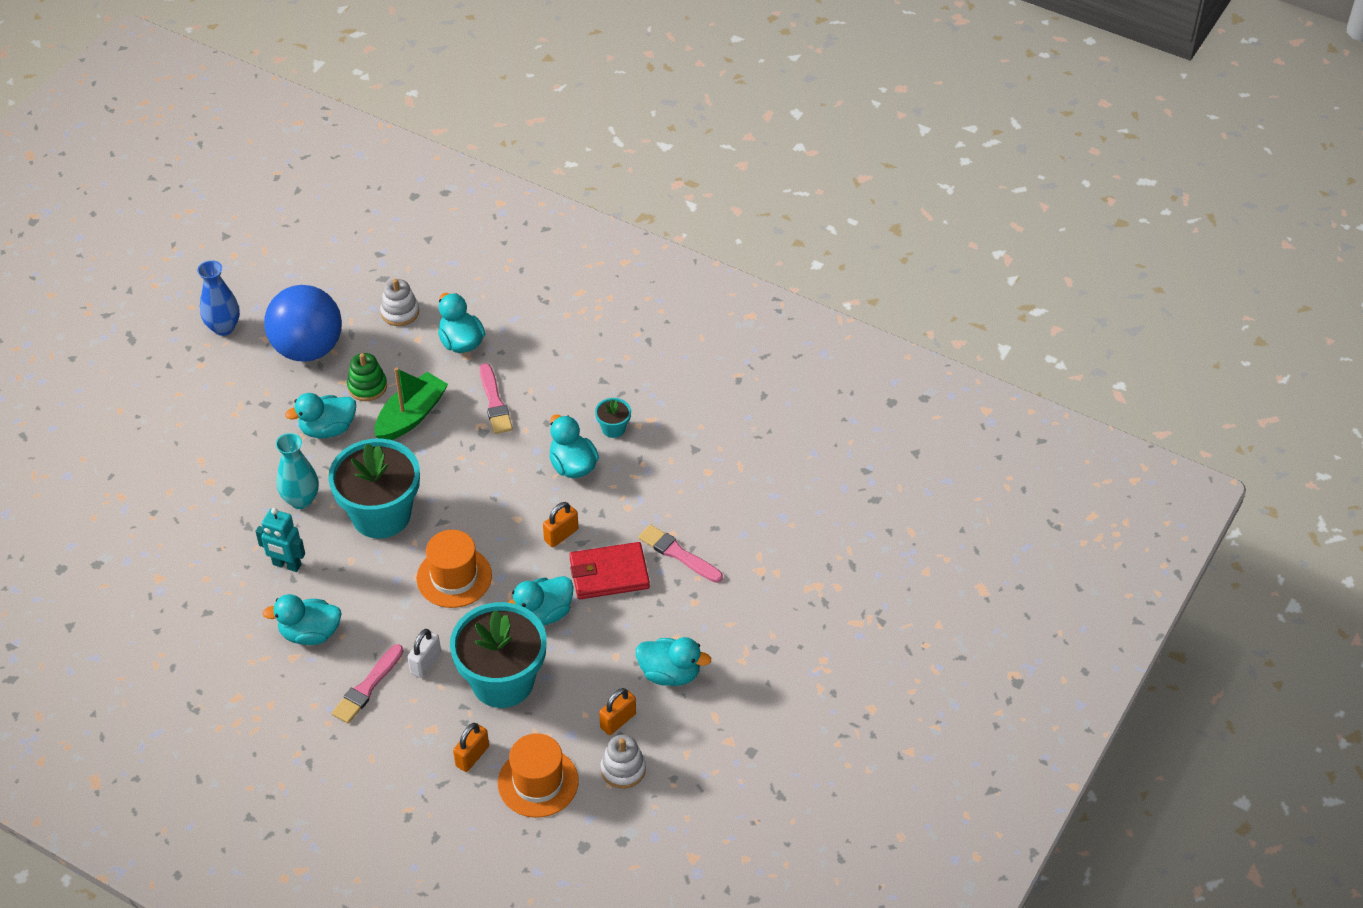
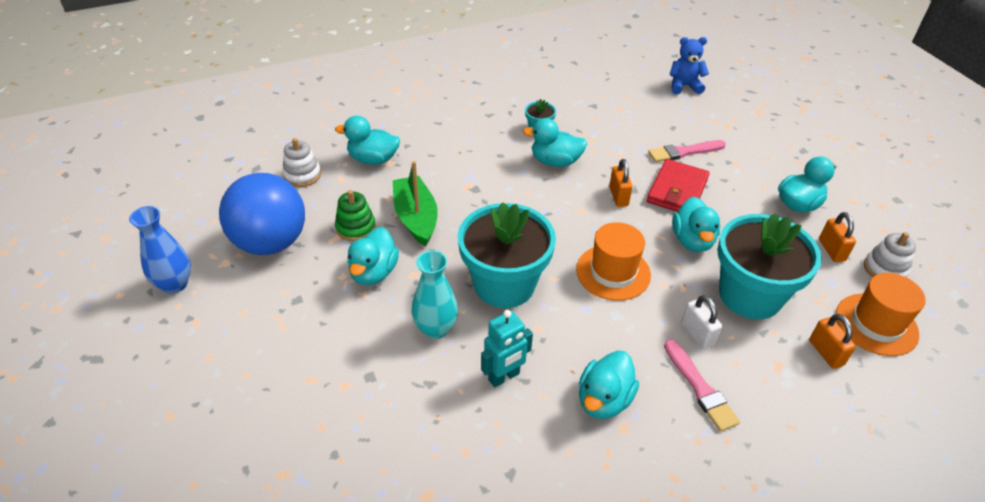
camera: 55 degrees left, 5 degrees down
pink brush [480,363,513,434] -> none
none -> blue teddy bear [670,37,709,94]

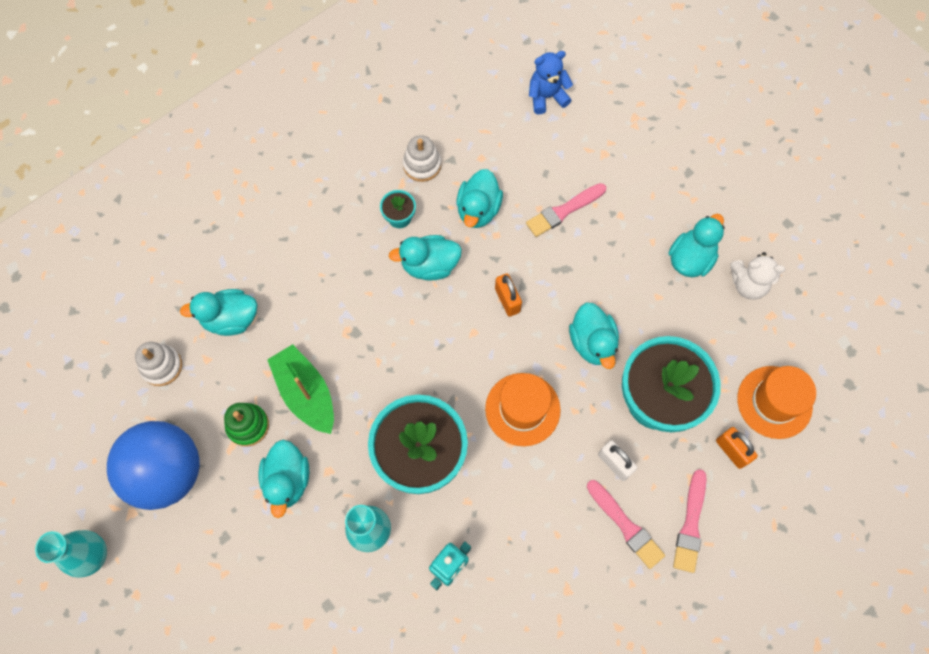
camera: 15 degrees left, 25 degrees up
blue vase [129,206,191,294] -> turquoise vase [35,530,107,578]
turquoise duck [579,351,639,419] -> turquoise duck moved to [456,169,503,228]
red wallet [647,159,710,212] -> none
orange padlock [819,212,856,262] -> none
white stacking toy [864,232,916,278] -> white stacking toy moved to [403,135,441,182]
none -> pink brush [673,469,707,573]
none -> white teddy bear [730,252,785,299]

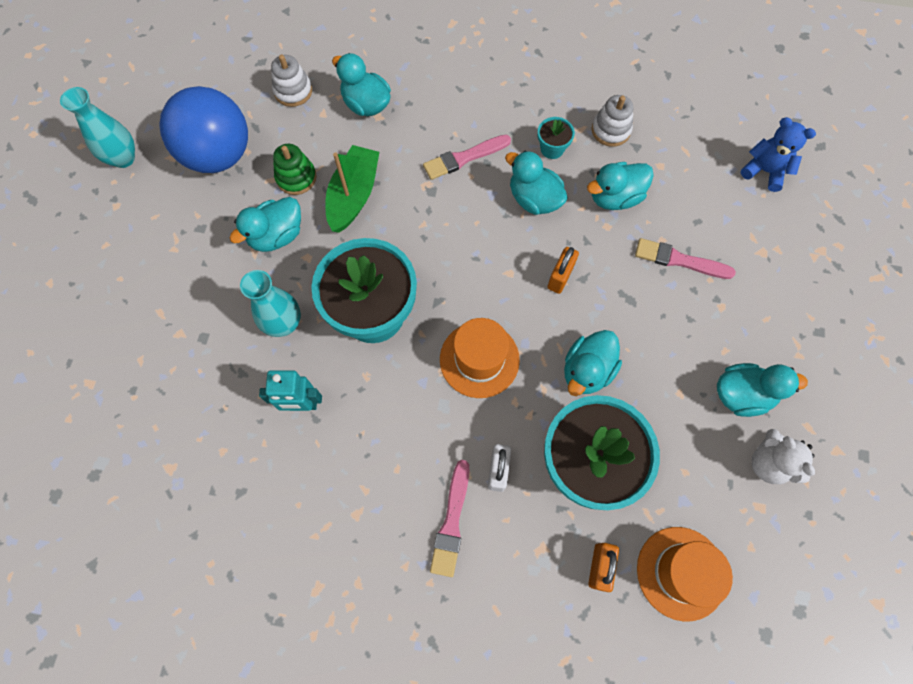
camera: 50 degrees right, 0 degrees up
pink brush [673,469,707,573] -> pink brush moved to [423,135,511,180]

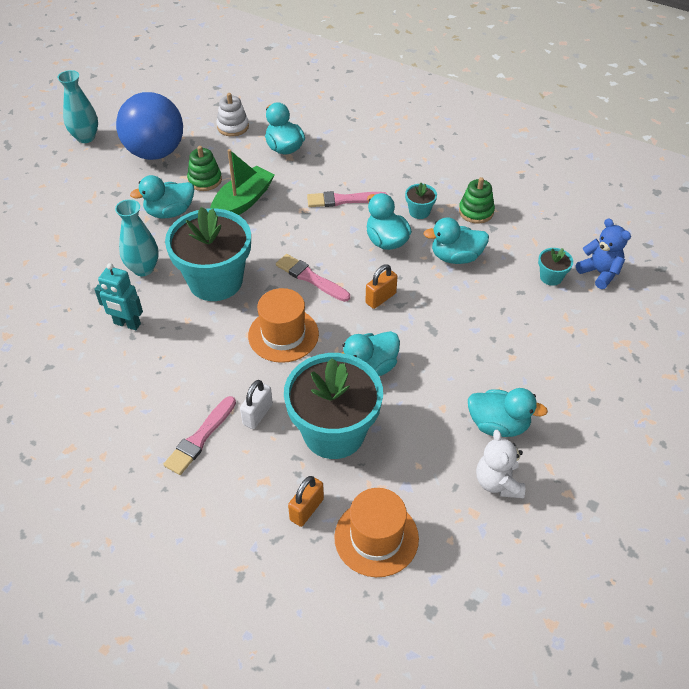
camera: 20 degrees right, 20 degrees down
white stacking toy [592,95,633,147] -> green stacking toy [459,177,495,224]
pink brush [635,238,736,279] -> pink brush moved to [276,254,350,302]
none -> turquoise flower pot [538,248,573,286]

